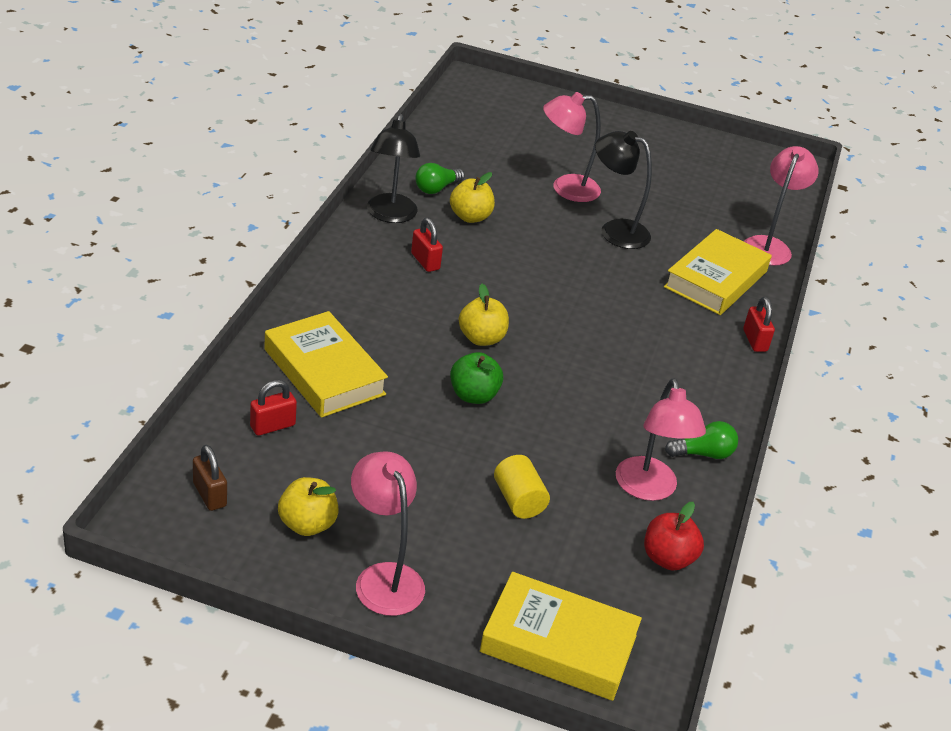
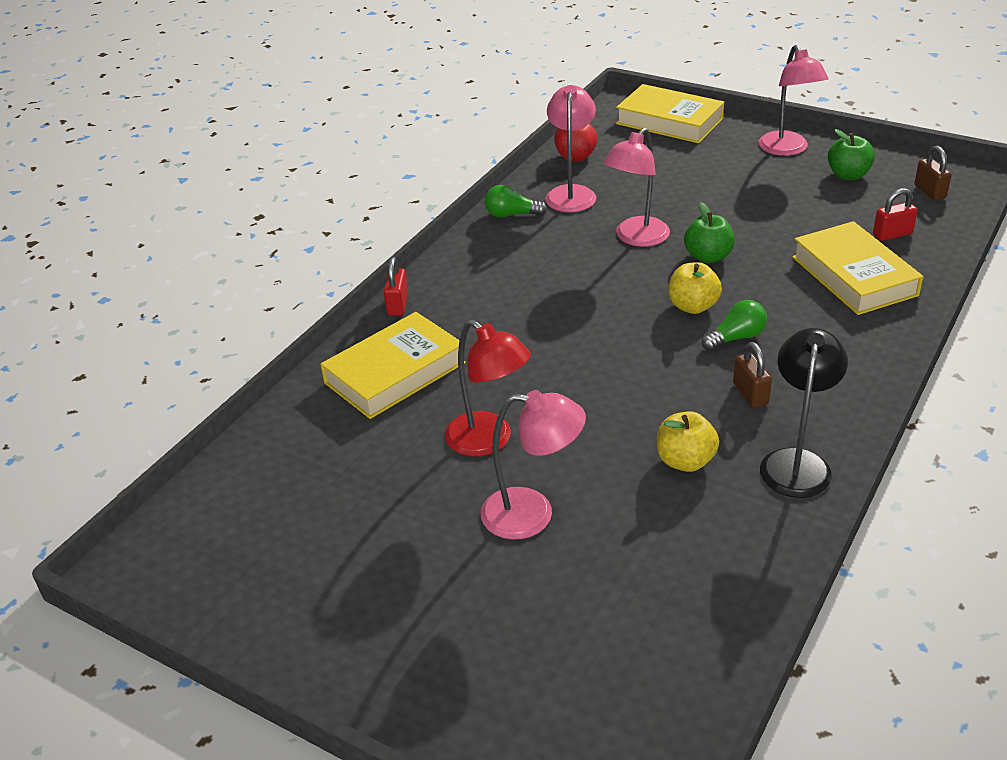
camera: 160 degrees left, 0 degrees up
yellow apple [278,477,339,536] -> green apple [828,129,875,180]
red padlock [411,218,443,272] -> brown padlock [733,342,772,408]
green light bulb [415,163,465,194] -> green light bulb moved to [702,300,767,351]
yellow cylinder [494,455,550,519] -> none
black lamp [595,131,652,249] -> red lamp [445,320,531,457]
pink lamp [744,146,819,266] -> pink lamp moved to [603,127,670,247]

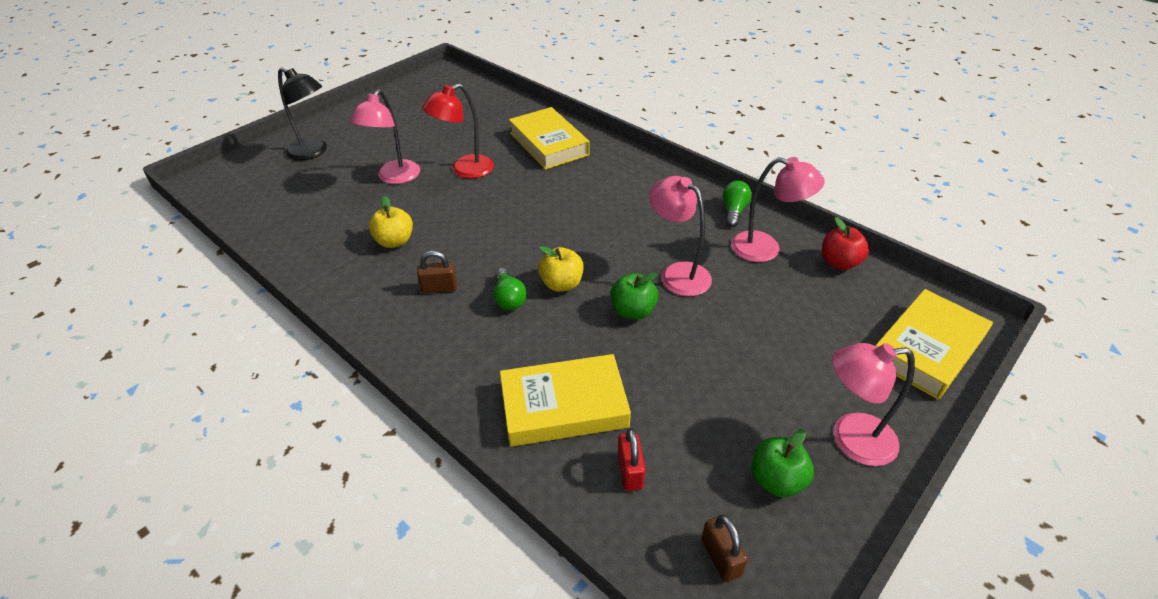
camera: 100 degrees right, 5 degrees up
red padlock [383,257,408,316] -> none
black lamp [760,328,848,498] -> black lamp moved to [278,68,327,160]
brown padlock [915,146,952,200] -> brown padlock turned 75 degrees clockwise [701,514,748,582]

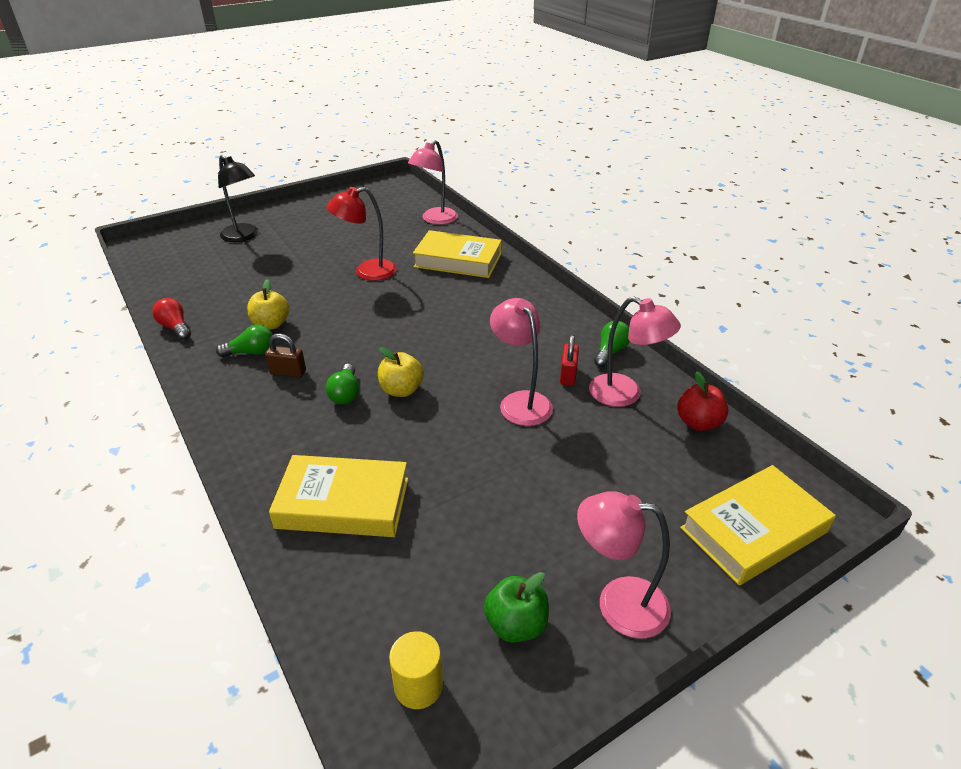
camera: 15 degrees right, 5 degrees down
pink lamp [350,89,420,184] -> pink lamp moved to [408,140,458,225]
yellow book [509,107,590,170] -> yellow book turned 60 degrees counterclockwise [413,230,502,278]
green apple [611,273,658,320] -> none
red padlock [618,428,645,491] -> red padlock moved to [560,335,579,386]
brown padlock [701,514,748,582] -> yellow cylinder [389,631,443,709]
none -> red light bulb [152,298,191,340]
none -> green light bulb [216,325,273,357]

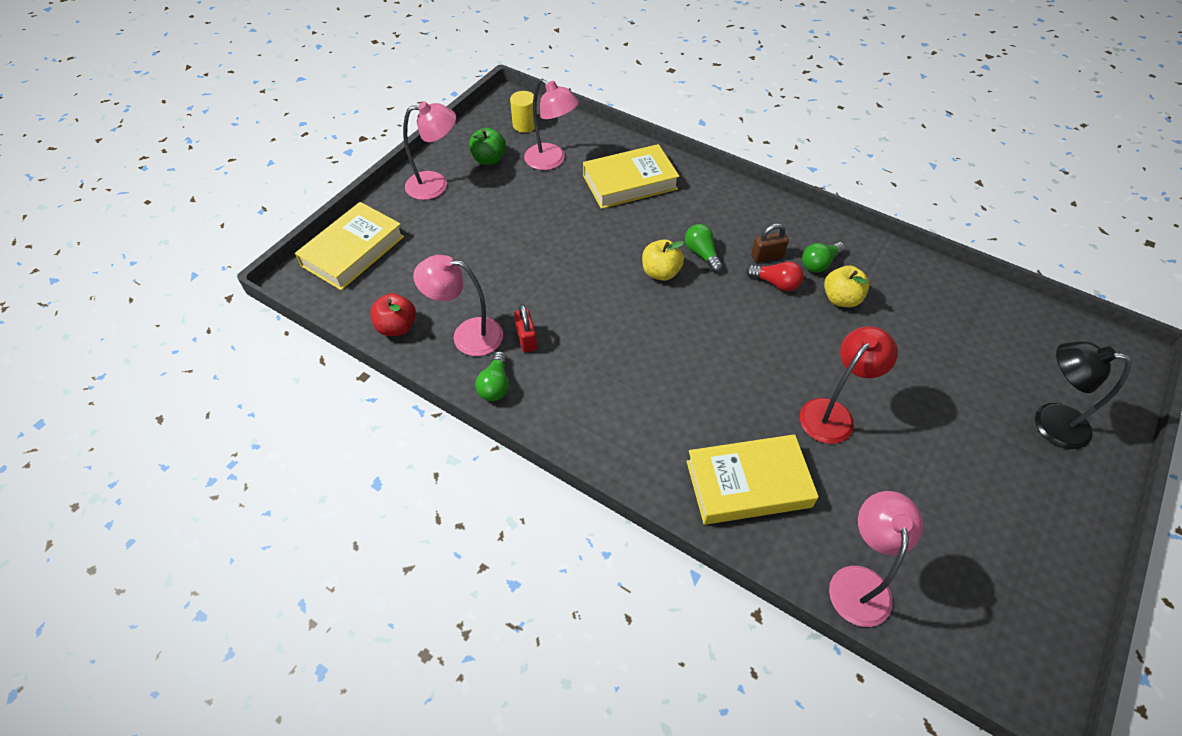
camera: 155 degrees right, 15 degrees up
red light bulb [152,298,191,340] -> red light bulb moved to [746,261,804,291]
pink lamp [490,298,553,426] -> pink lamp moved to [524,78,579,170]

